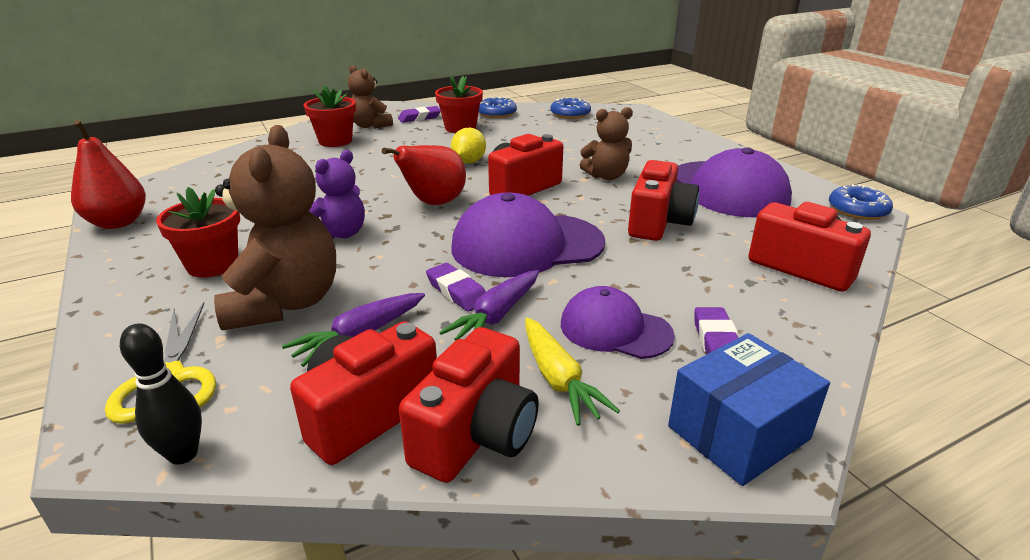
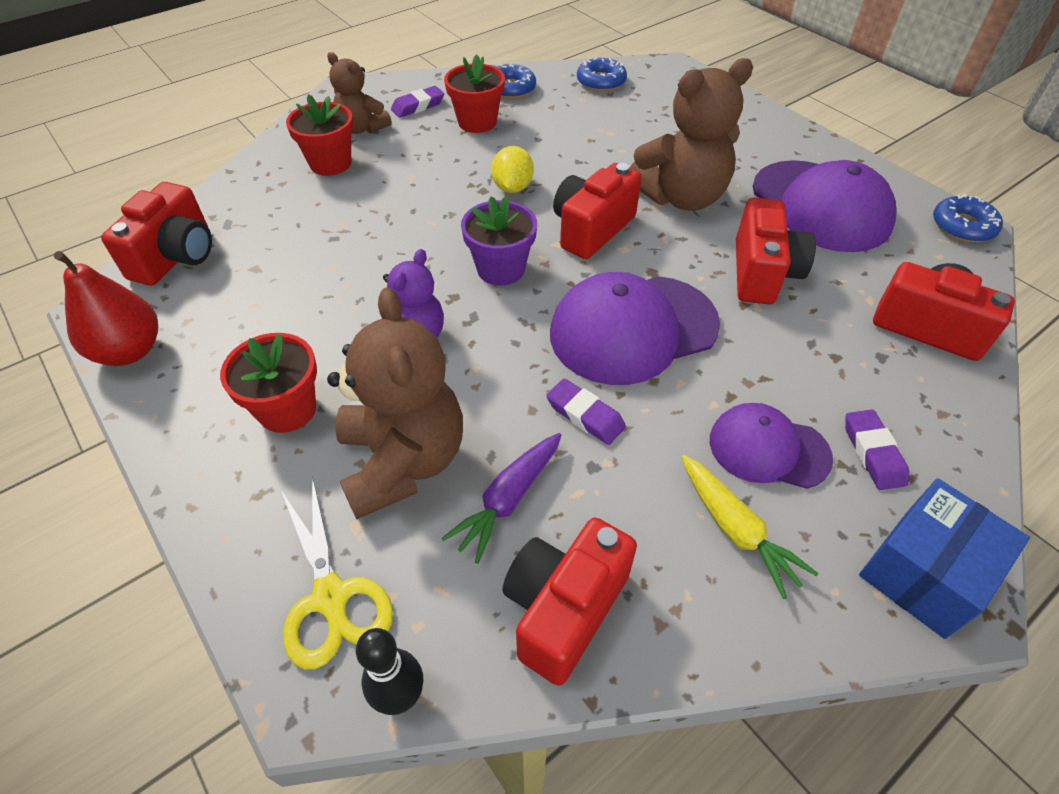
camera: 10 degrees left, 20 degrees up
red pear [382,145,466,205] -> purple flower pot [461,196,537,286]
red camera [399,327,539,483] -> red camera moved to [101,182,212,286]
purple carrot [439,270,539,341] -> none
brown teddy bear [580,107,633,180] -> brown teddy bear [629,58,753,211], size x1.69

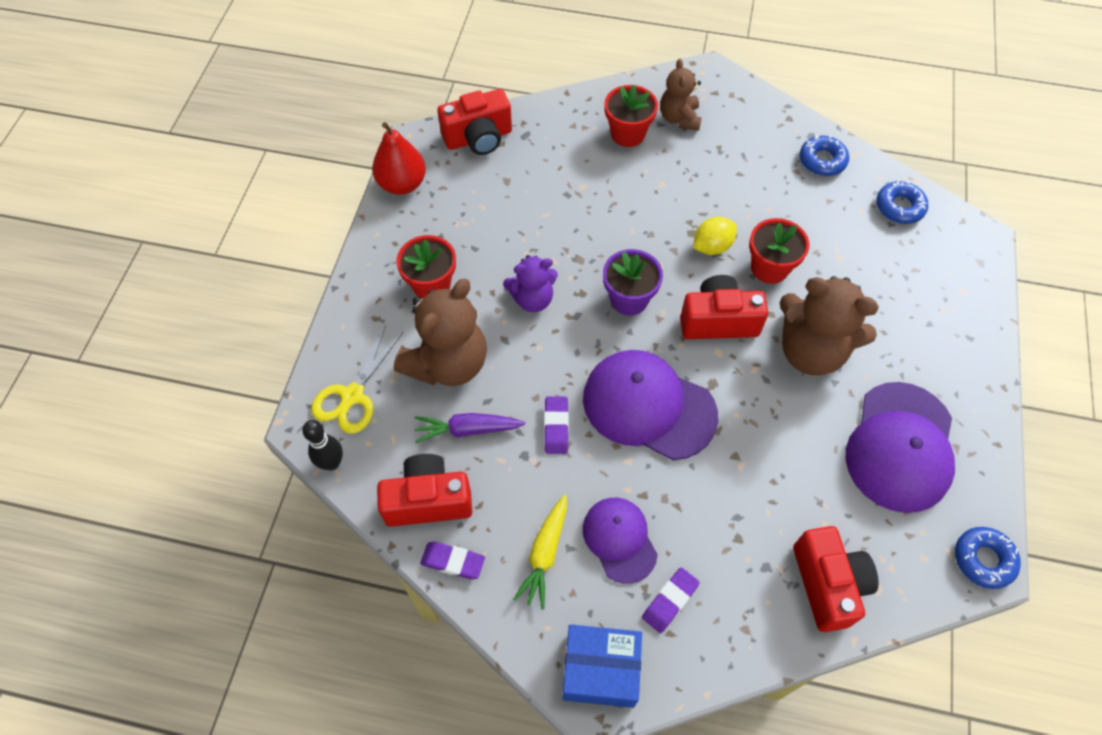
camera: 50 degrees right, 10 degrees up
purple eraser [391,86,444,118] -> purple eraser moved to [420,542,485,579]
red flower pot [444,54,505,133] -> red flower pot moved to [749,218,809,284]
red camera [736,198,816,304] -> none

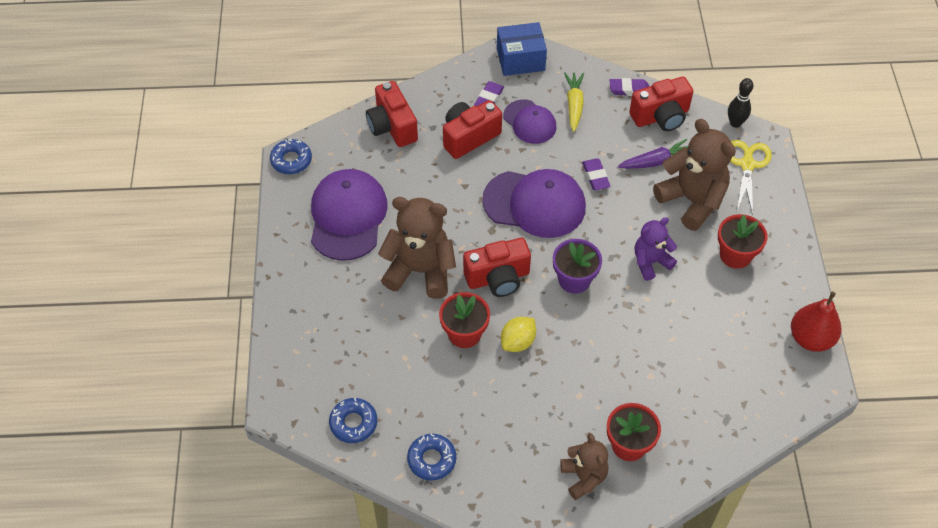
camera: 165 degrees right, 5 degrees down
brown teddy bear [394,279,487,386] -> brown teddy bear turned 120 degrees clockwise [653,119,736,231]
red camera [437,89,512,155] -> red camera moved to [443,100,502,159]

